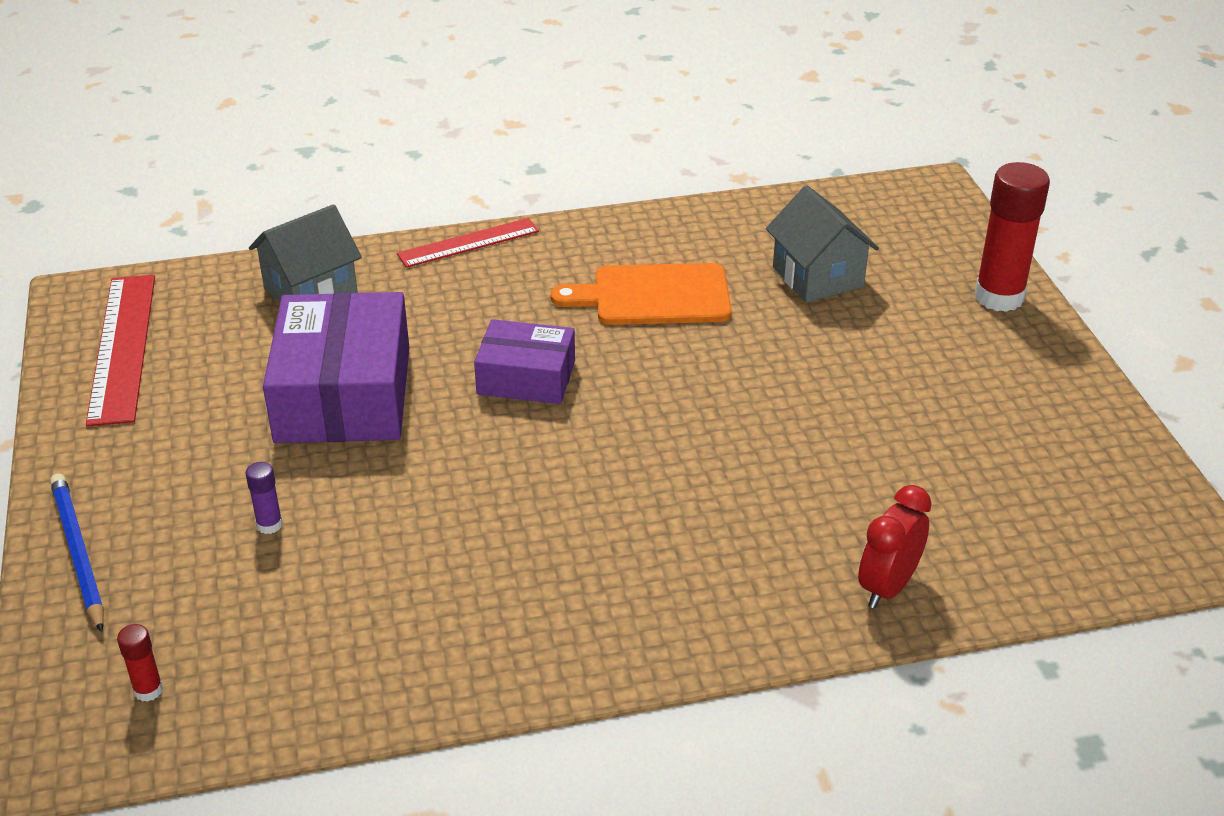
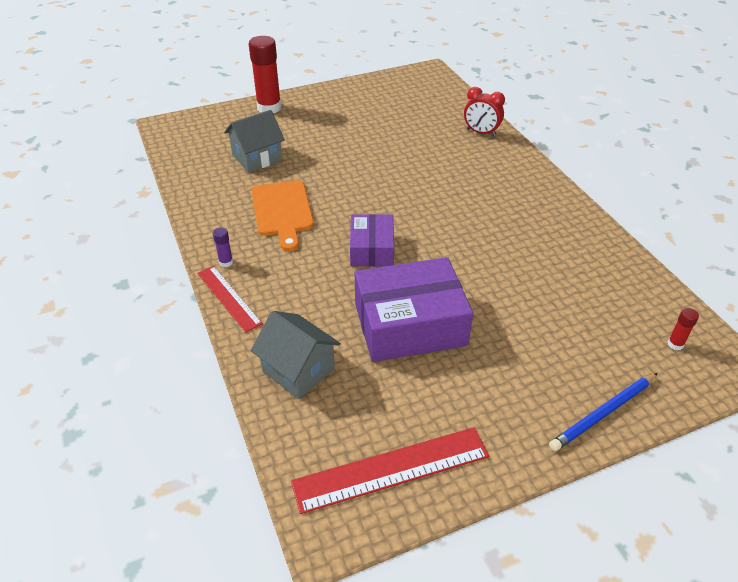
camera: 100 degrees left, 5 degrees up
purple glue stick [246,462,283,534] -> purple glue stick moved to [213,227,233,267]

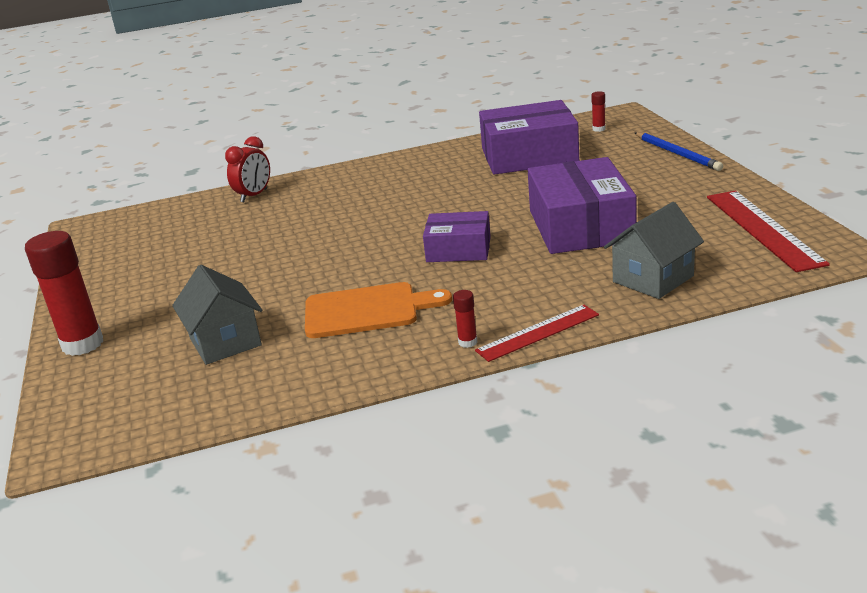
camera: 80 degrees left, 15 degrees down
purple glue stick [213,227,233,267] -> red glue stick [453,290,478,348]
none -> purple box [479,100,579,175]

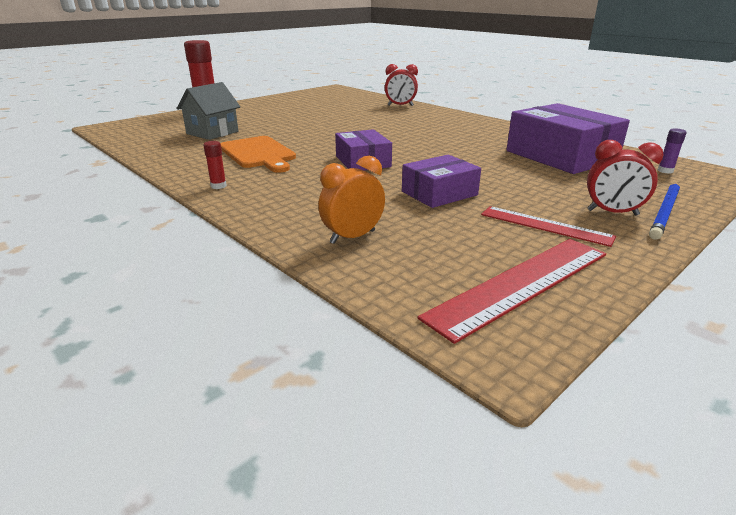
camera: 60 degrees right, 0 degrees up
red ruler [475,305,599,362] -> red ruler moved to [481,206,616,247]
purple box [528,157,636,254] -> purple box [402,155,481,208], size x0.59
red glue stick [591,91,606,132] -> purple glue stick [658,128,687,174]
grey house [604,202,704,299] -> orange clock [318,156,385,244]
none -> red clock [587,140,664,216]

